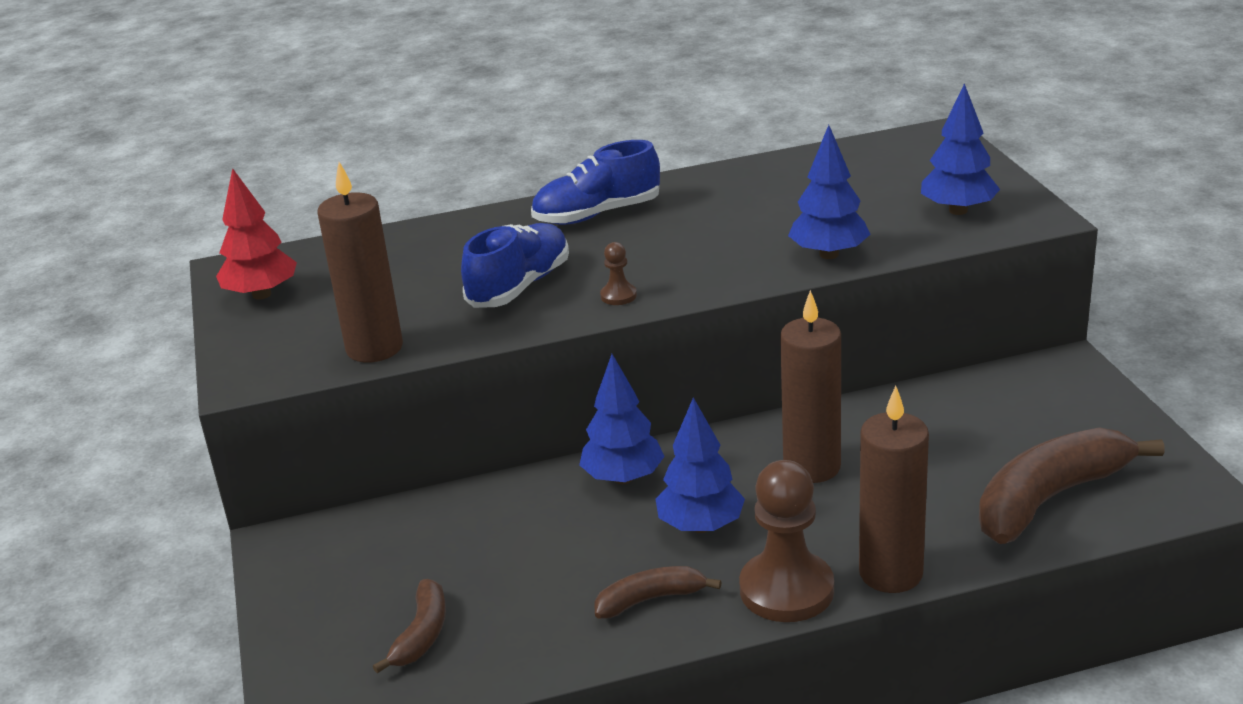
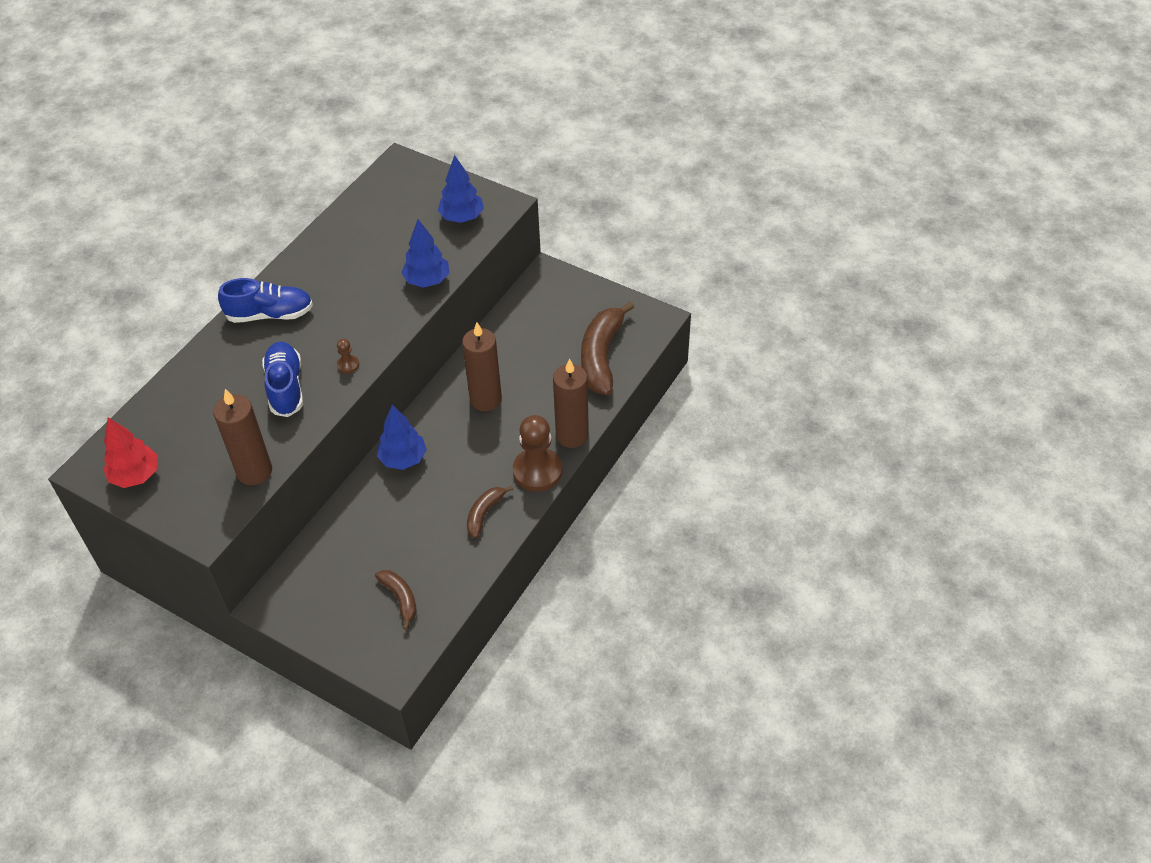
camera: 45 degrees left, 20 degrees up
blue shoe [531,140,660,225] -> blue shoe turned 120 degrees counterclockwise [218,278,313,323]
blue tree [656,397,745,533] -> none

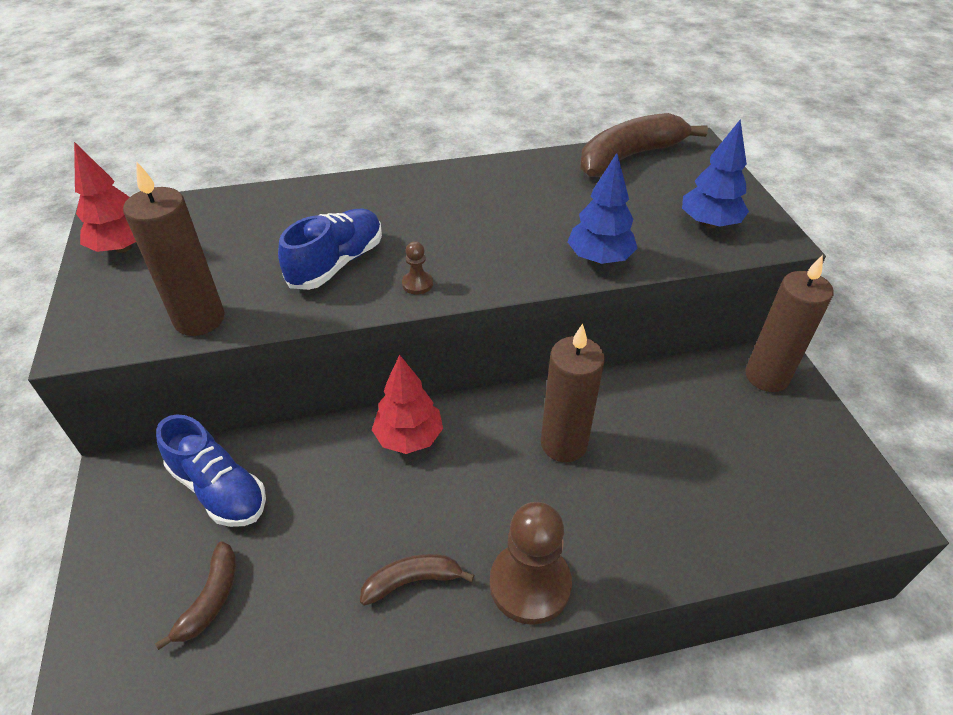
camera: 45 degrees right, 5 degrees down
blue shoe [218,278,313,323] -> blue shoe moved to [156,415,266,527]
blue tree [377,405,427,470] -> red tree [372,355,443,454]
brown candle [553,358,589,448] -> brown candle moved to [745,255,833,392]
brown banana [581,301,634,395] -> brown banana moved to [580,113,708,177]

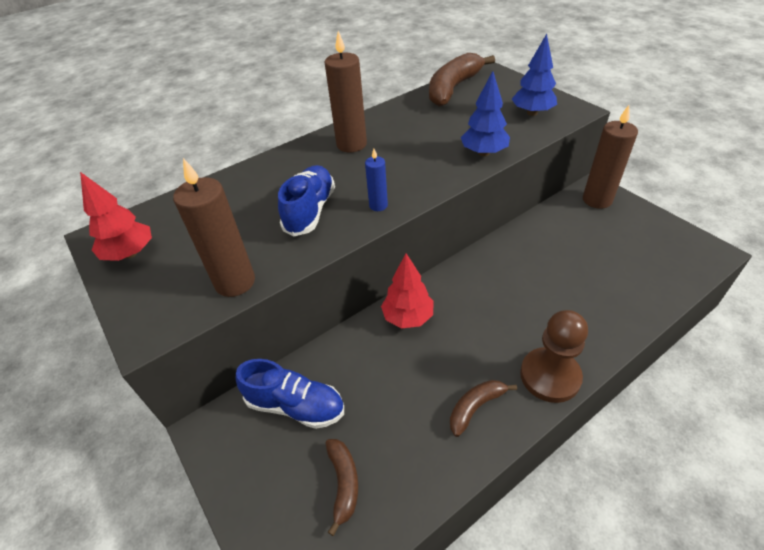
camera: 20 degrees left, 0 degrees up
brown pawn [402,241,433,295] -> blue candle [365,149,388,211]
brown candle [541,324,605,462] -> brown candle moved to [324,31,367,152]

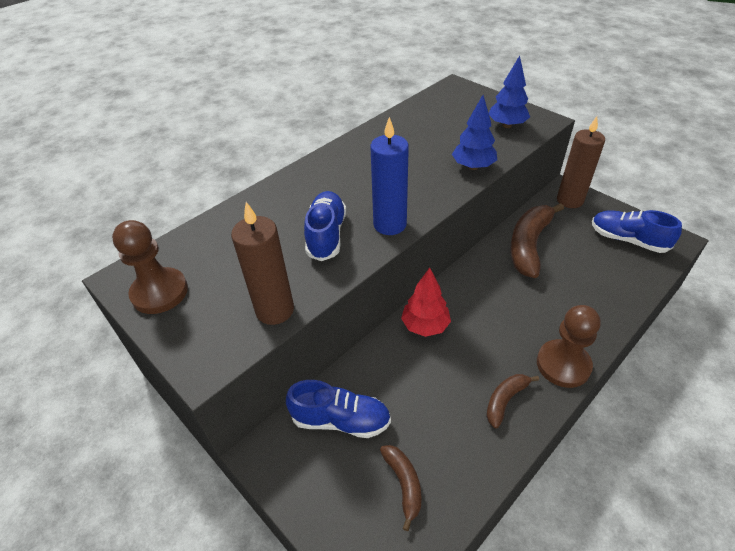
camera: 10 degrees left, 0 degrees up
red tree [80,172,152,261] -> brown pawn [112,220,188,314]
brown candle [324,31,367,152] -> none
blue candle [365,149,388,211] -> blue candle [370,117,409,235], size x1.90
brown banana [429,53,495,107] -> brown banana moved to [510,203,564,278]
none -> blue shoe [592,210,682,253]

